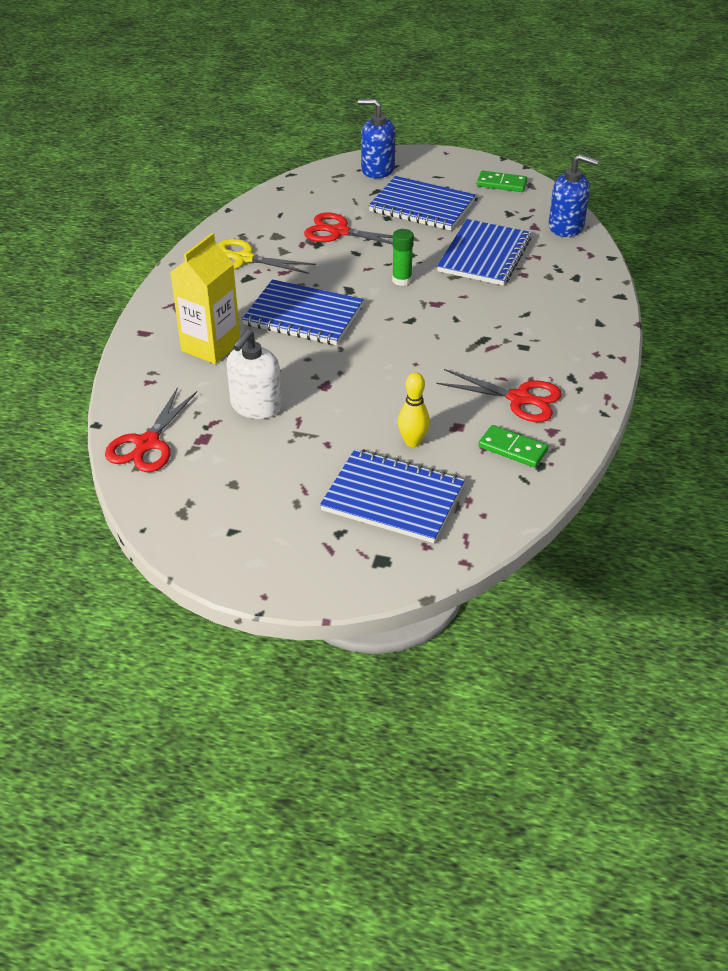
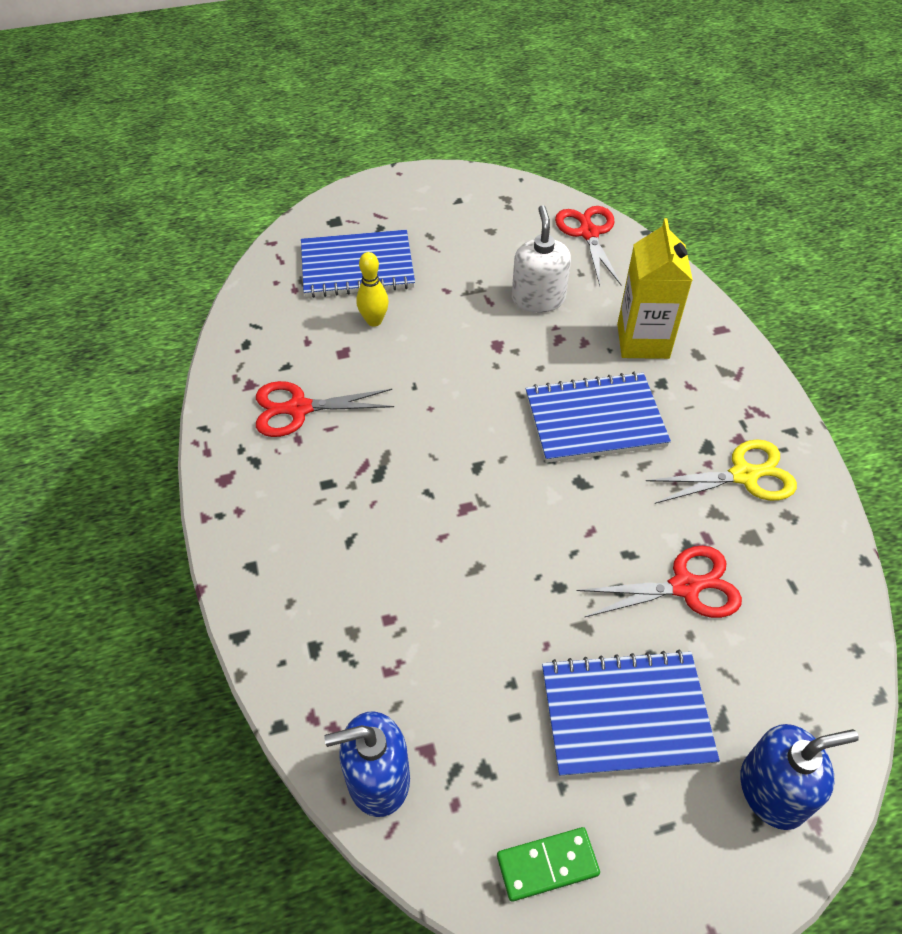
camera: 150 degrees right, 10 degrees up
green glue stick [392,229,414,286] -> none
blue notebook [437,219,532,286] -> none
green domino [478,425,548,468] -> none

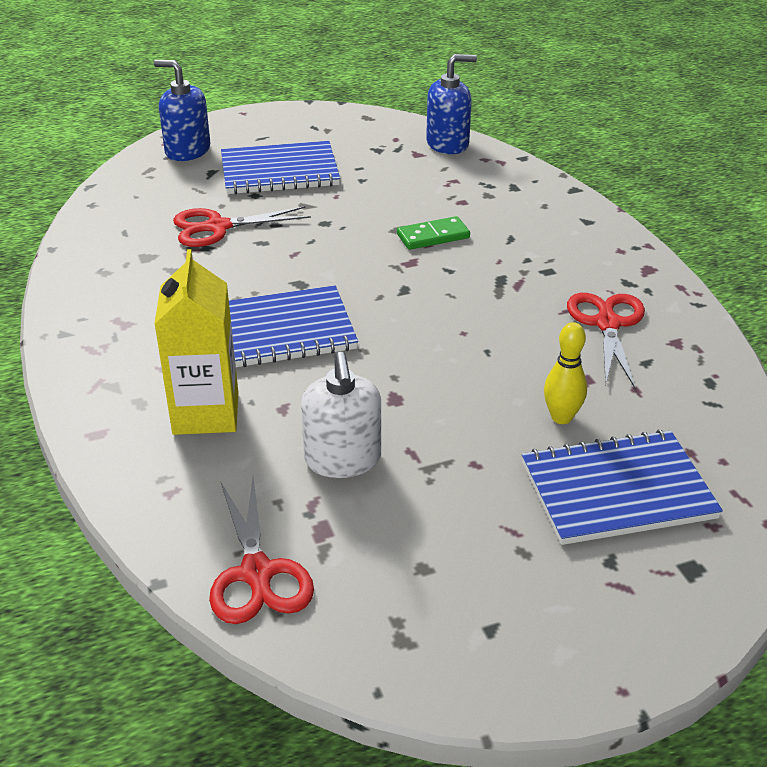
camera: 175 degrees right, 15 degrees down
red scissors [256,381,394,437] -> red scissors turned 75 degrees counterclockwise [567,293,645,389]
green domino [497,827,600,902] -> green domino moved to [397,216,470,250]
yellow scissors [646,439,797,504] -> none
blue soap dispenser [740,724,859,830] -> blue soap dispenser turned 45 degrees clockwise [154,60,210,161]

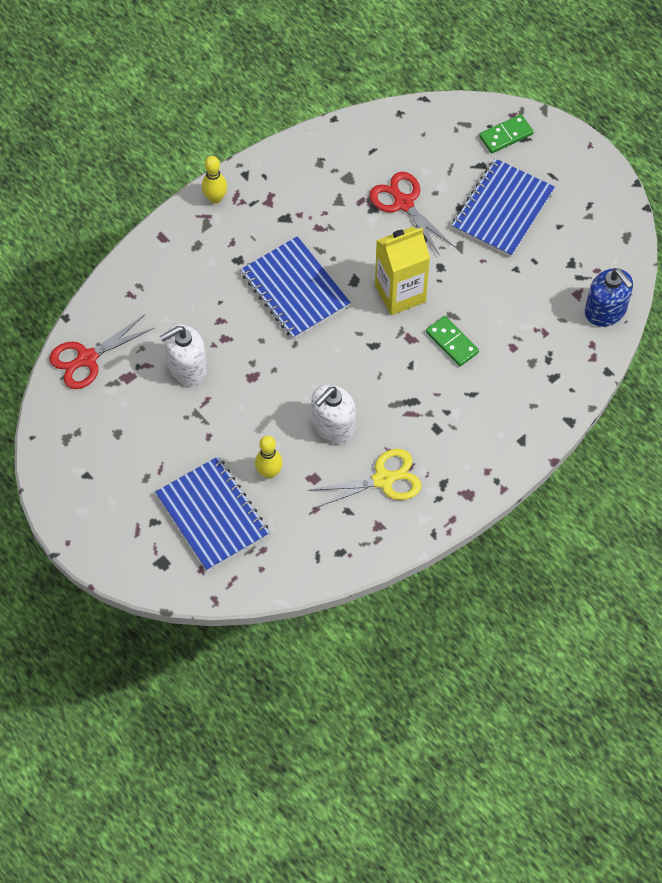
camera: 70 degrees right, 25 degrees up
blue soap dispenser [154,60,210,161] -> green domino [479,114,534,153]
yellow carton [154,249,238,435] -> yellow carton moved to [375,227,430,315]
blue notebook [221,141,340,194] -> blue notebook turned 60 degrees clockwise [452,159,555,257]
red scissors [567,293,645,389] -> yellow scissors [307,449,422,509]
none -> yellow bowling pin [202,156,227,204]
none -> white soap dispenser [311,384,356,444]

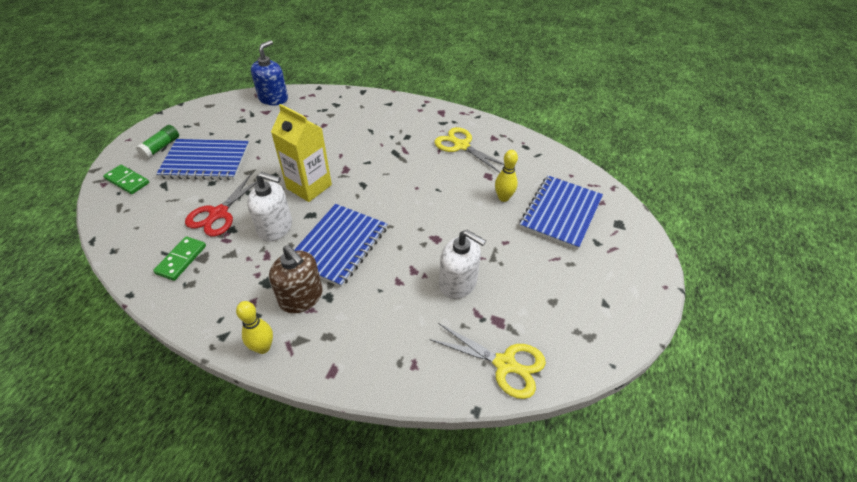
camera: 120 degrees left, 15 degrees down
red scissors [49,315,154,389] -> yellow scissors [429,323,546,399]
white soap dispenser [311,384,356,444] -> white soap dispenser moved to [247,172,292,242]
green domino [426,316,479,366] -> green domino moved to [153,236,206,281]
none -> green glue stick [136,125,179,159]
none -> brown soap dispenser [269,245,323,314]

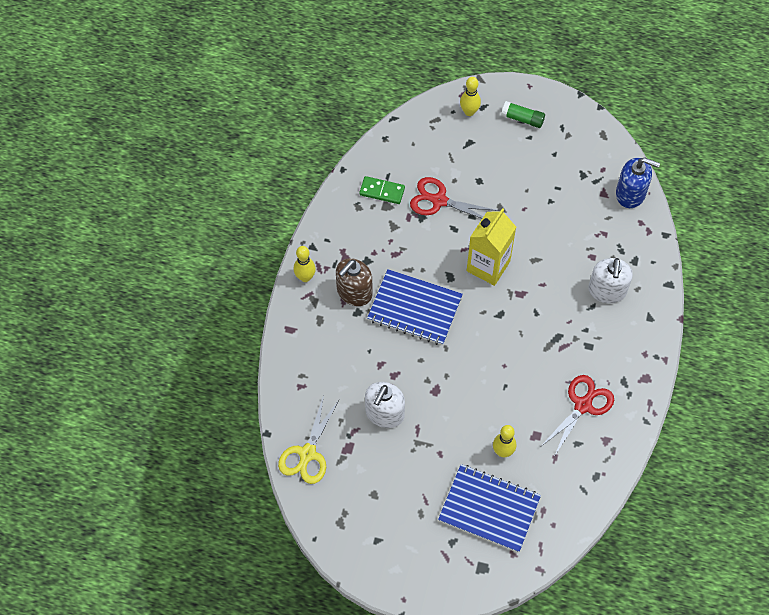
camera: 85 degrees right, 15 degrees up
green domino [103,165,149,194] -> yellow bowling pin [460,77,481,116]
blue notebook [156,139,249,180] -> none
white soap dispenser [247,172,292,242] -> white soap dispenser moved to [588,258,633,303]
yellow scissors [434,127,504,173] -> red scissors [540,375,614,457]

